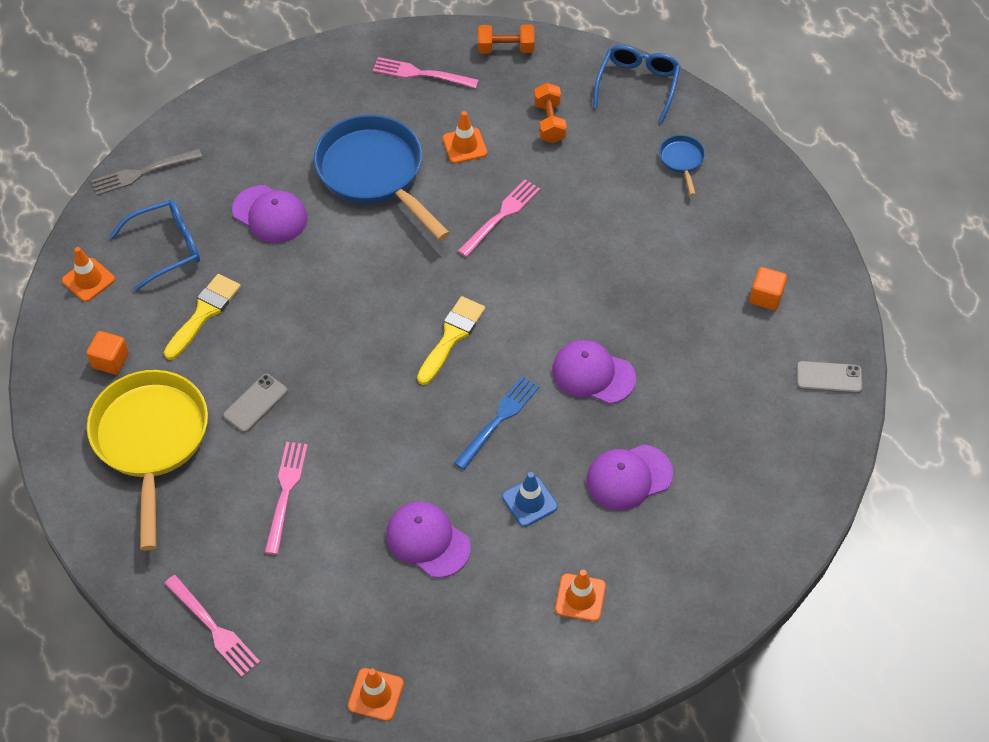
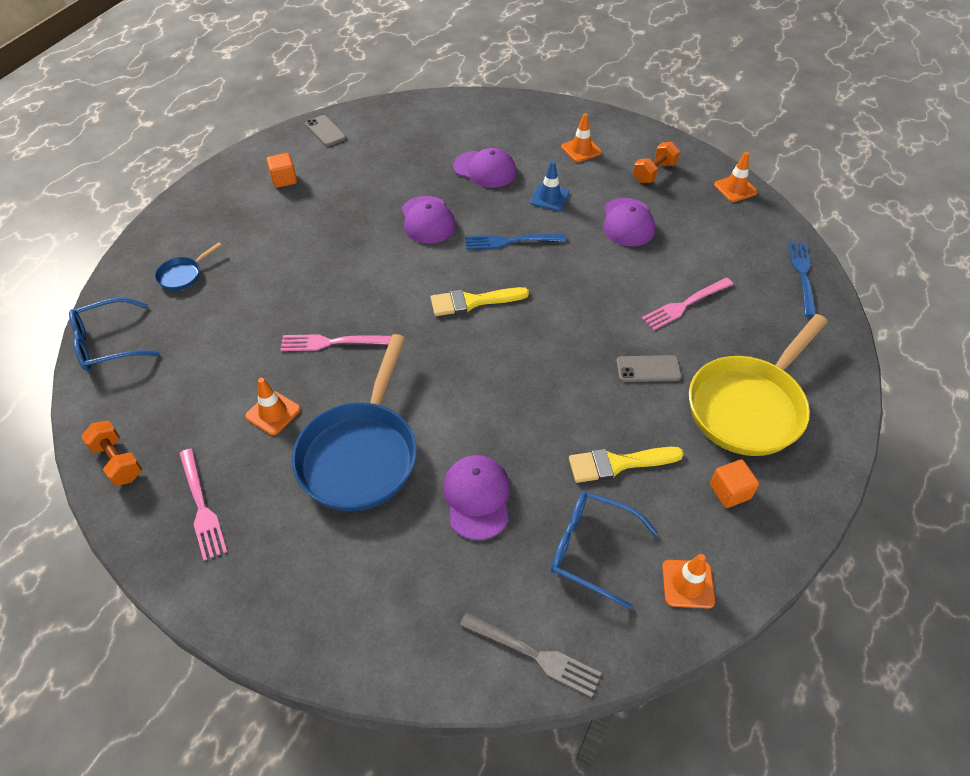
camera: 130 degrees left, 5 degrees down
pink fork [164,575,260,677] -> blue fork [789,242,816,317]
orange dumbbell [534,83,567,143] -> orange dumbbell moved to [633,142,680,183]

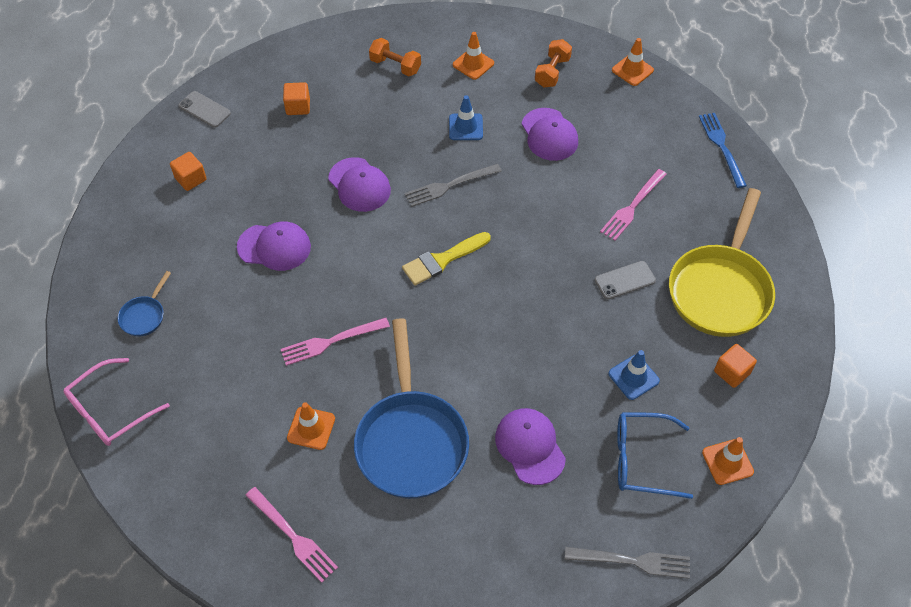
camera: 20 degrees left, 5 degrees up
blue glasses [69,298,159,371] -> pink glasses [63,358,170,446]
orange dumbbell [81,421,142,486] -> orange dumbbell moved to [369,38,421,76]
purple cap [453,148,516,188] -> purple cap moved to [237,221,311,271]
blue fork [465,234,566,250] -> grey fork [405,164,502,207]
yellow brush [569,447,684,483] -> blue traffic cone [608,350,660,400]
none -> orange cube [283,82,310,115]

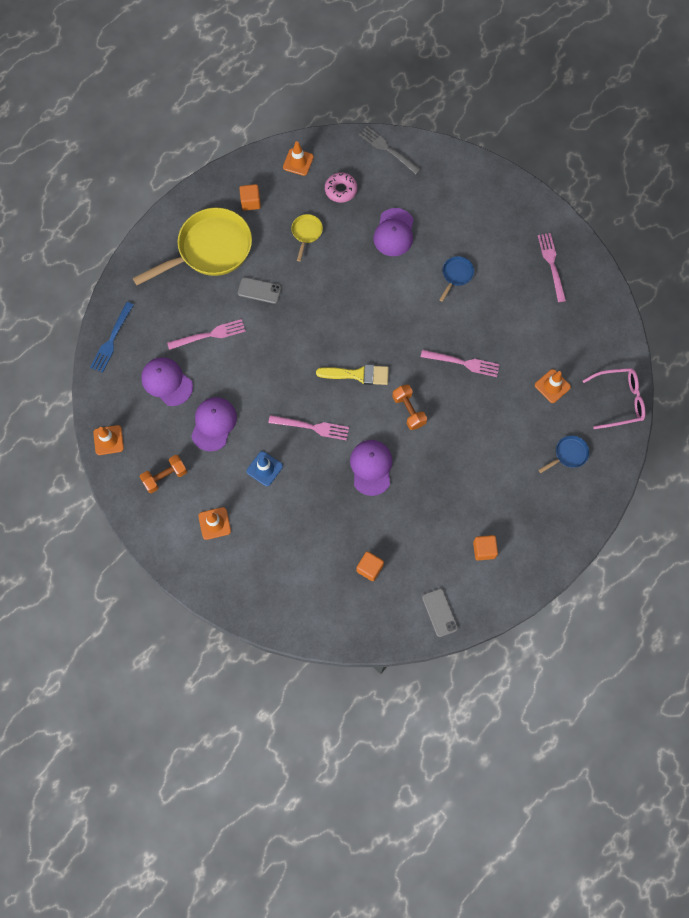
camera: 145 degrees left, 15 degrees up
purple cap [237,221,311,271] -> purple cap moved to [141,357,193,406]
orange traffic cone [287,402,335,450] -> orange traffic cone moved to [535,369,571,403]
blue pan [354,318,469,499] -> blue pan [439,256,474,302], size x0.43
orange dumbbell [369,38,421,76] -> orange dumbbell moved to [392,384,427,430]
grey fork [405,164,502,207] -> pink fork [268,415,349,440]
blue traffic cone [608,350,660,400] -> yellow pan [291,214,323,261]
blue glasses [617,412,693,499] -> pink donut [325,172,357,203]

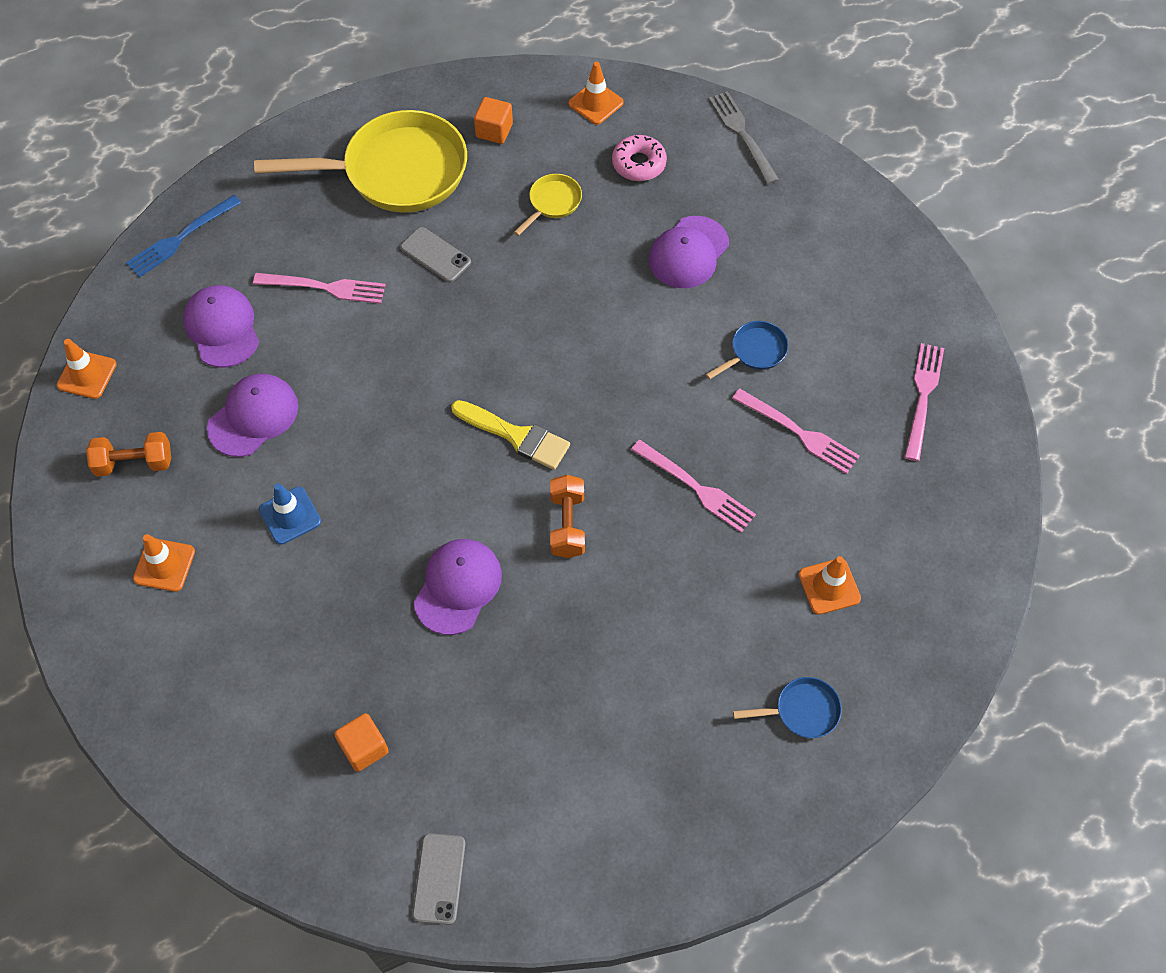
camera: 25 degrees right, 10 degrees down
pink fork [268,415,349,440] -> pink fork moved to [732,389,860,474]
orange cube [473,535,498,560] -> none
pink glasses [583,368,646,429] -> none

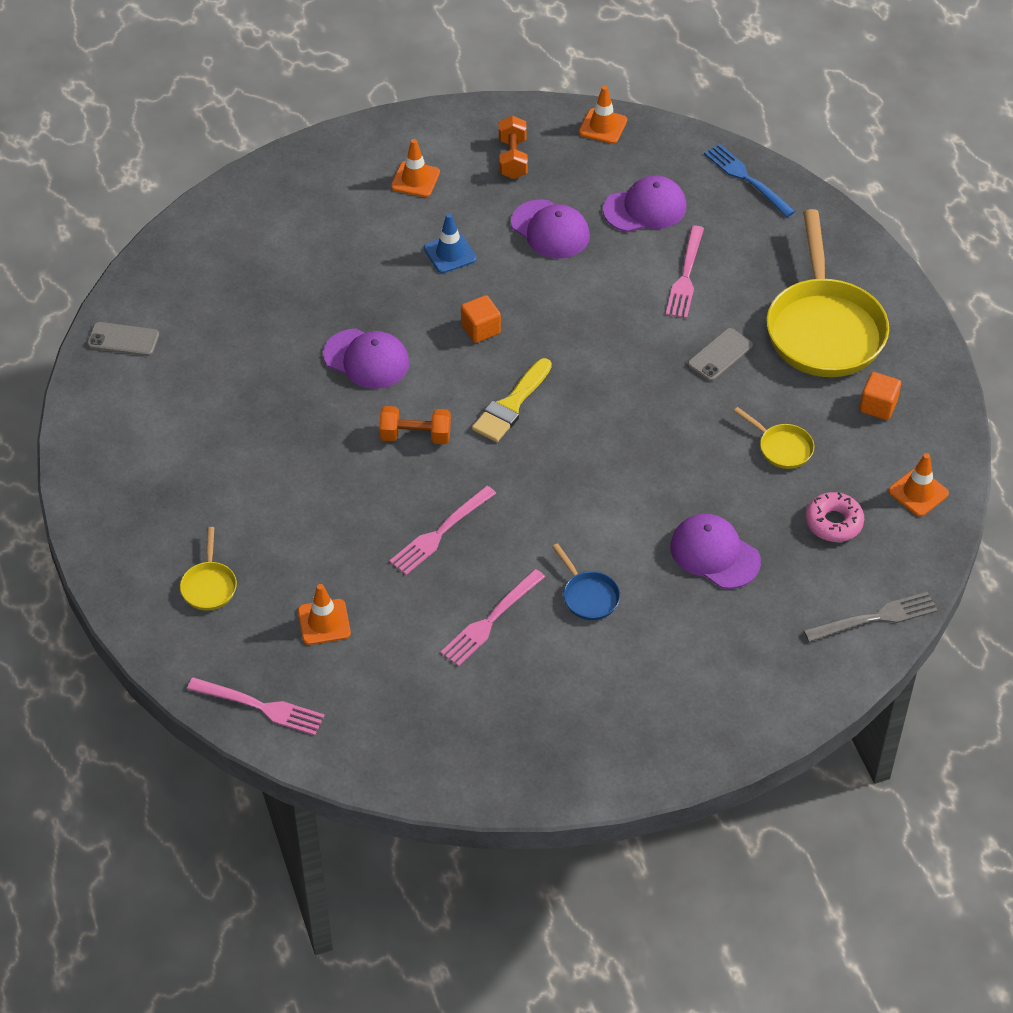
camera: 95 degrees right, 10 degrees down
orange cube [334,713,389,772] -> orange cube moved to [461,295,501,343]
blue pan [733,677,842,738] -> yellow pan [180,527,237,611]
pink fork [905,343,944,461] -> pink fork moved to [187,677,325,735]

